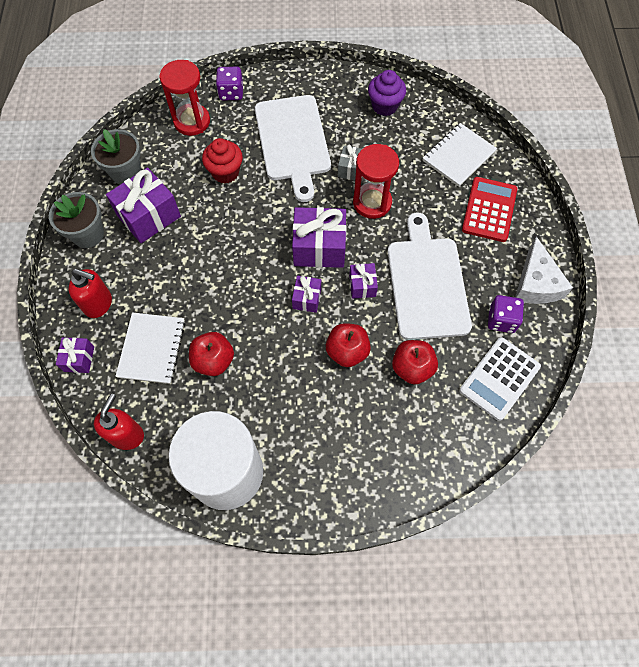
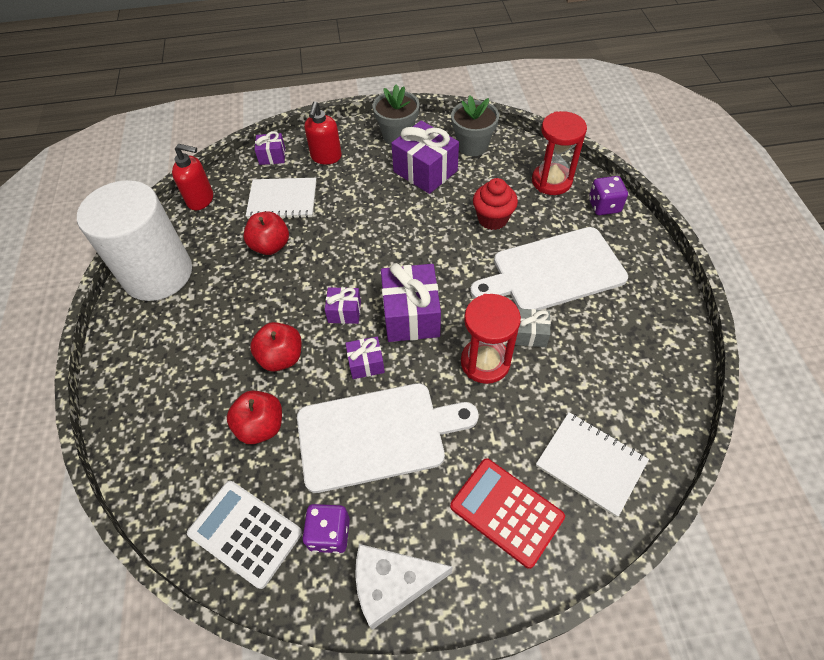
camera: 85 degrees right, 10 degrees down
purple cupcake [368,70,406,116] -> none
red calculator [462,177,517,242] -> red calculator turned 150 degrees counterclockwise [450,458,565,569]

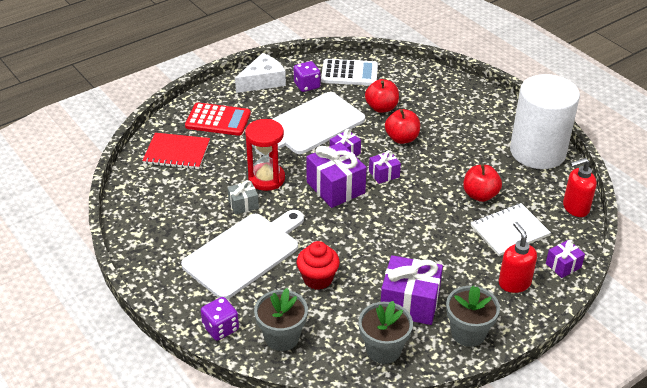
camera: 150 degrees right, 15 degrees down
red hourglass [532,111,587,195] -> grey flower pot [254,288,308,351]
white notebook [536,412,649,517] -> red notebook [142,133,210,169]

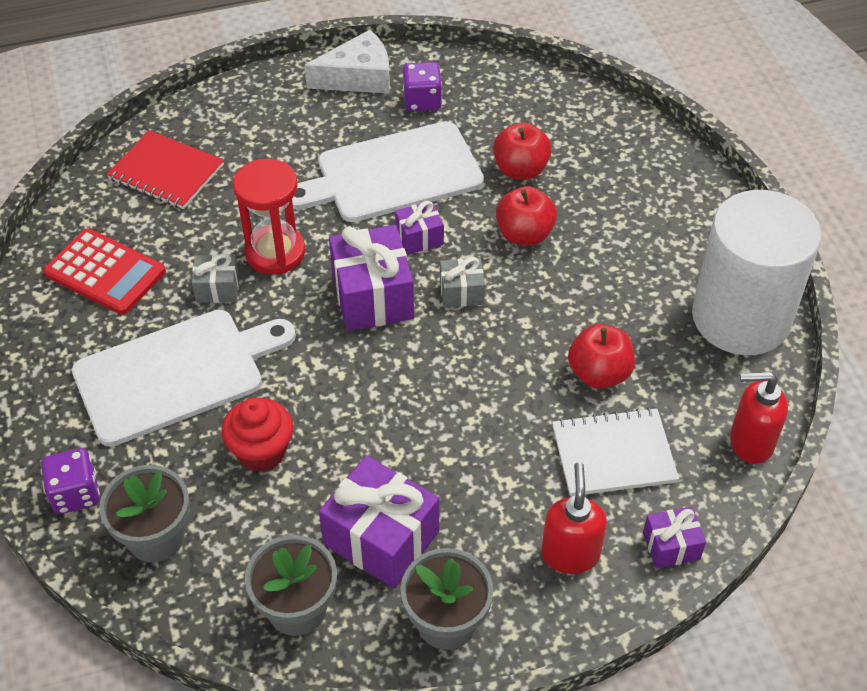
camera: 20 degrees right, 10 degrees up
red calculator [185,103,251,136] -> red calculator moved to [43,229,166,315]
white calculator [321,59,378,85] -> none
purple gift [369,150,401,184] -> grey gift [440,257,485,308]

